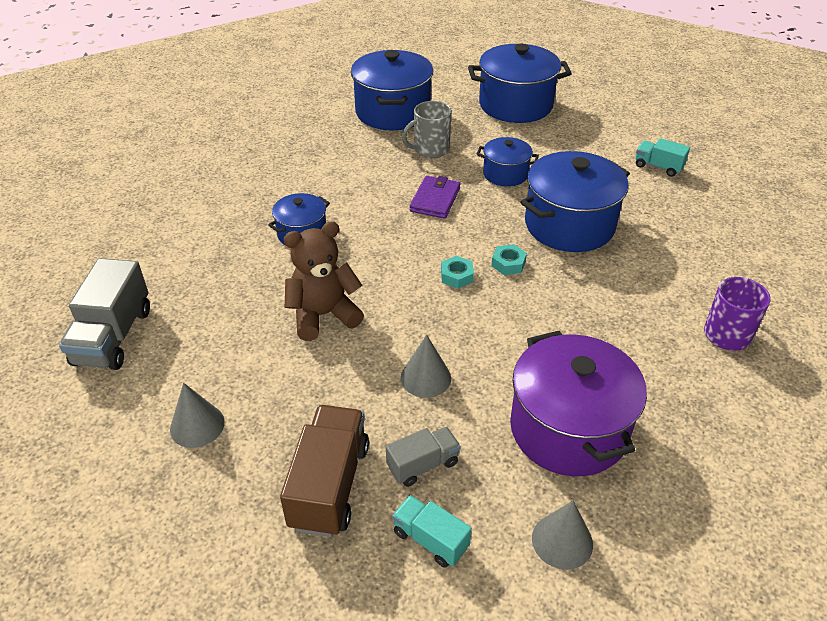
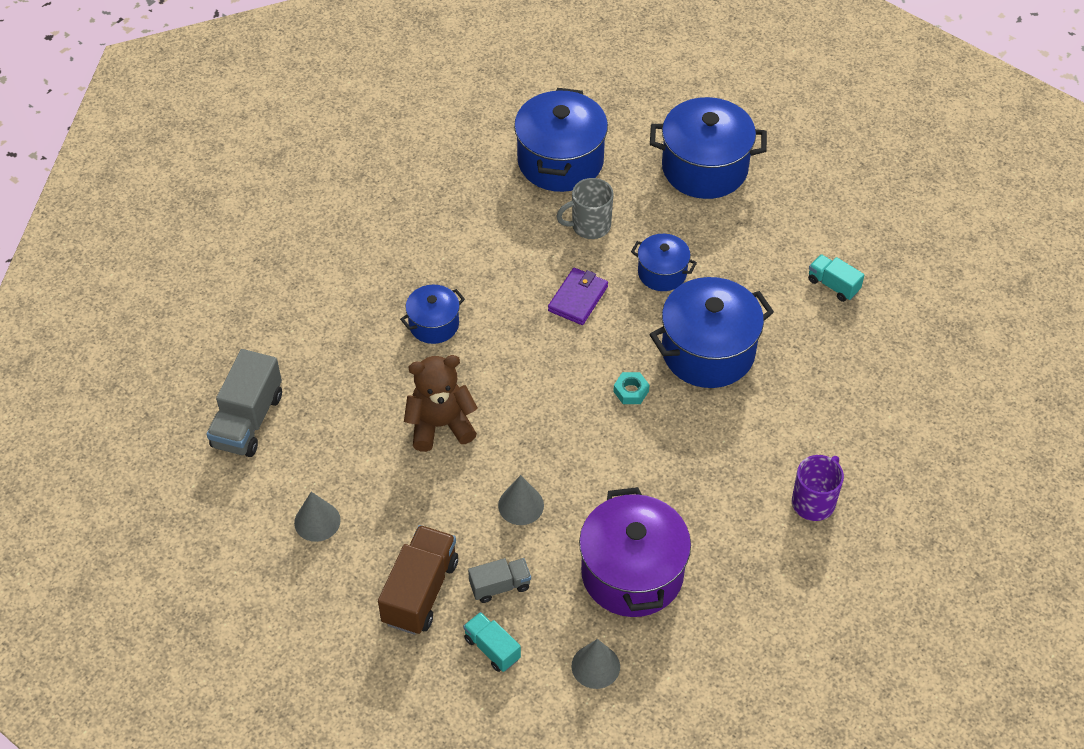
camera: 10 degrees right, 10 degrees up
turquoise nut [441,256,474,289] -> none

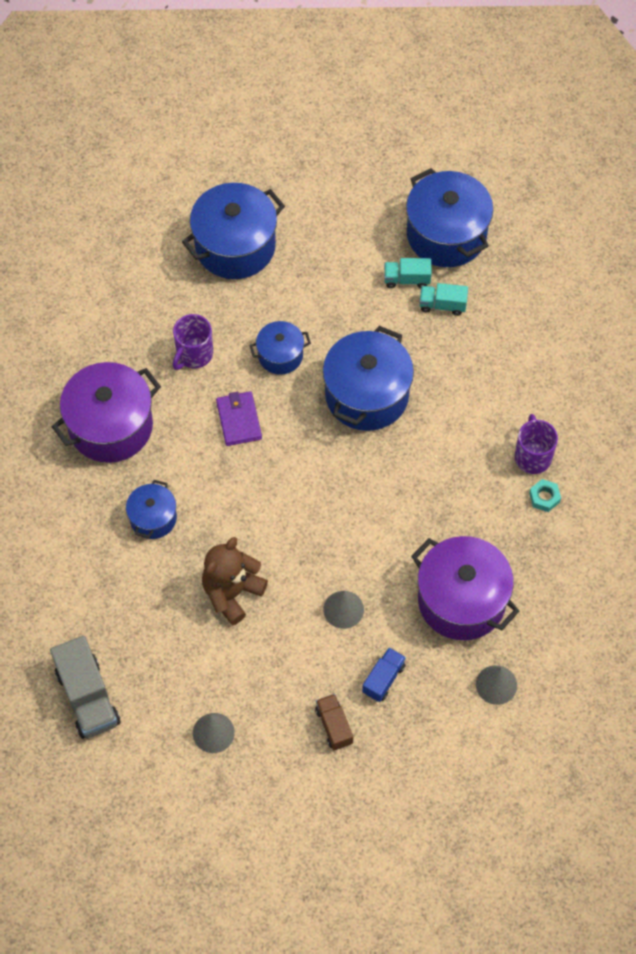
camera: 40 degrees left, 10 degrees up
brown truck [378,525,458,635] -> brown truck [315,694,353,750], size x0.57
turquoise truck [463,612,521,672] -> turquoise truck moved to [419,283,468,316]
grey truck [468,558,531,603] -> blue truck [362,648,406,702]
blue pot [514,88,608,192] -> blue pot moved to [406,168,493,267]
grey mug [556,178,613,239] -> purple mug [172,314,213,370]
turquoise nut [613,372,649,404] -> turquoise nut moved to [529,479,561,512]
none -> purple pot [52,362,161,463]

